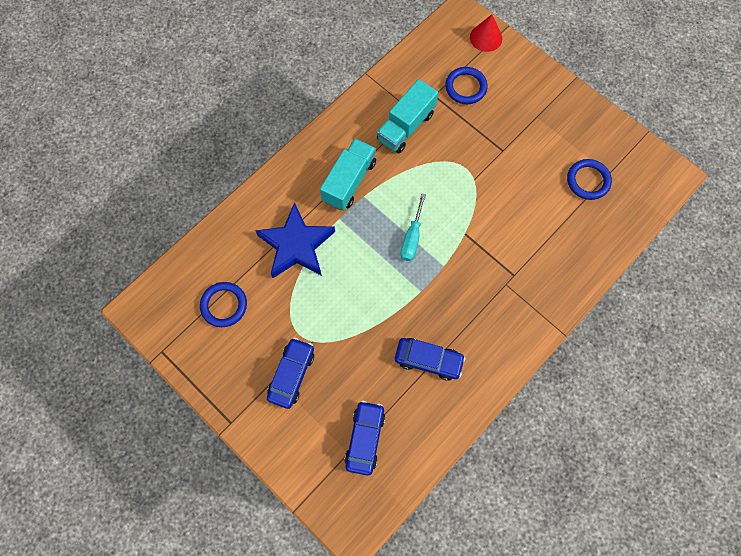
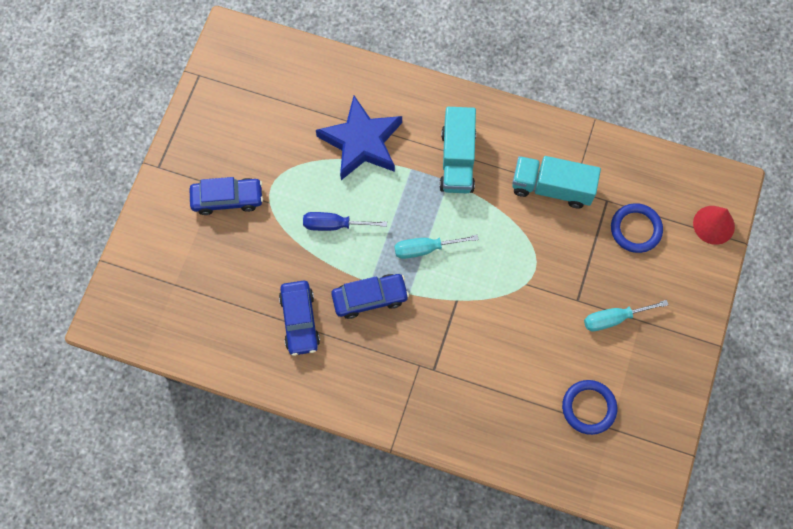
camera: 65 degrees right, 0 degrees up
blue ring [200,282,247,327] -> none
turquoise truck [320,138,376,211] -> turquoise truck turned 90 degrees clockwise [439,107,476,193]
blue car [344,401,385,476] -> blue car moved to [331,274,409,319]
none -> blue screwdriver [303,212,387,231]
none -> turquoise screwdriver [584,300,668,331]

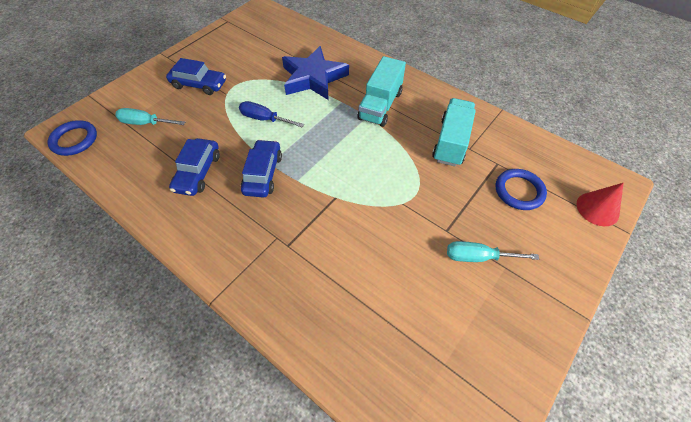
camera: 20 degrees right, 15 degrees down
blue car [331,274,409,319] -> blue car turned 90 degrees counterclockwise [241,139,282,198]
turquoise screwdriver [394,235,479,259] -> turquoise screwdriver moved to [115,108,185,125]
turquoise truck [512,156,601,208] -> turquoise truck turned 75 degrees clockwise [432,98,476,167]
blue ring [562,380,617,435] -> blue ring moved to [47,120,97,156]

